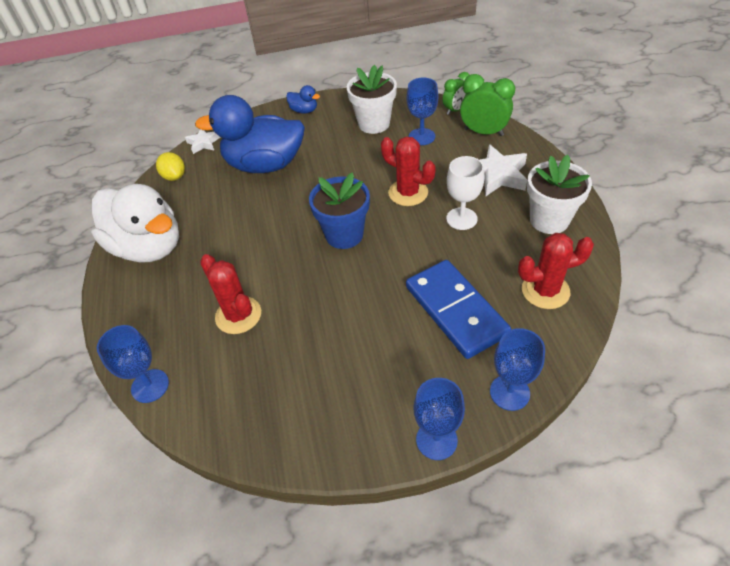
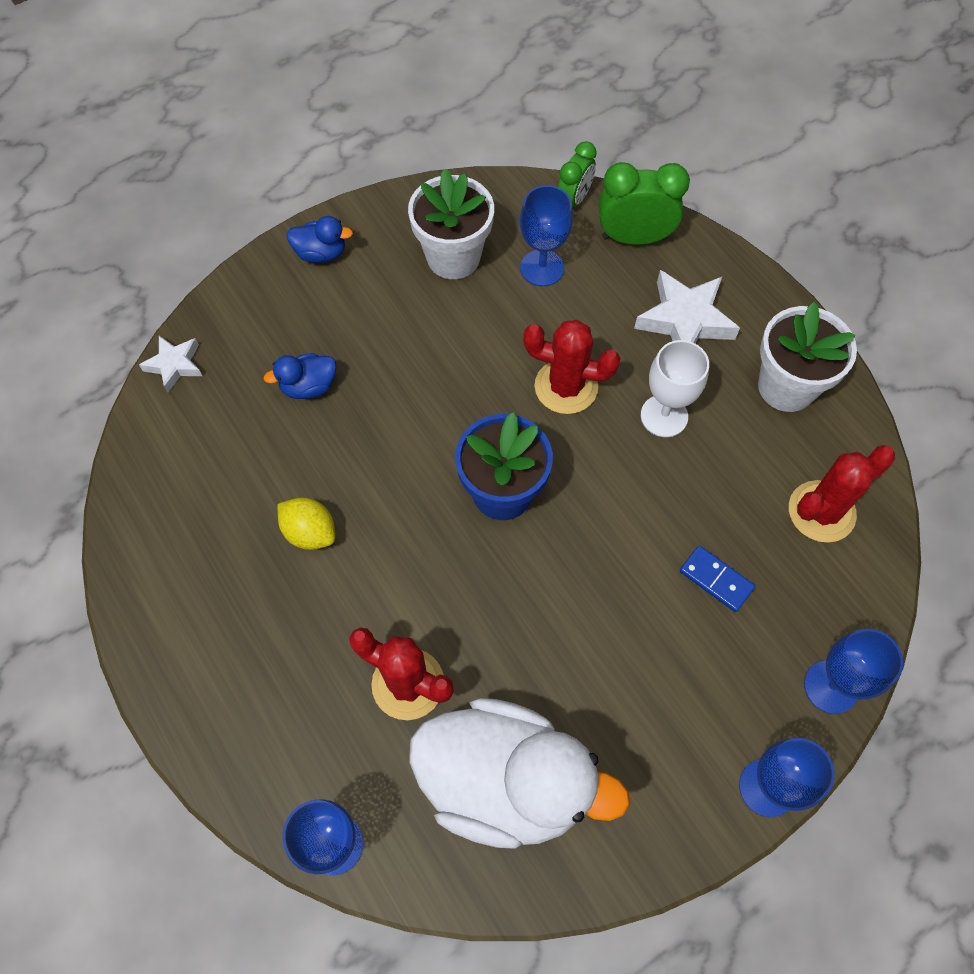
camera: 25 degrees left, 15 degrees up
white duck [91,184,179,263] -> white duck moved to [409,698,630,849]
yellow lemon [156,152,185,181] -> yellow lemon moved to [278,498,335,550]
blue duck [195,95,305,173] -> blue duck [263,353,336,399], size x0.41
blue domino [406,260,511,359] -> blue domino [680,546,755,612], size x0.44

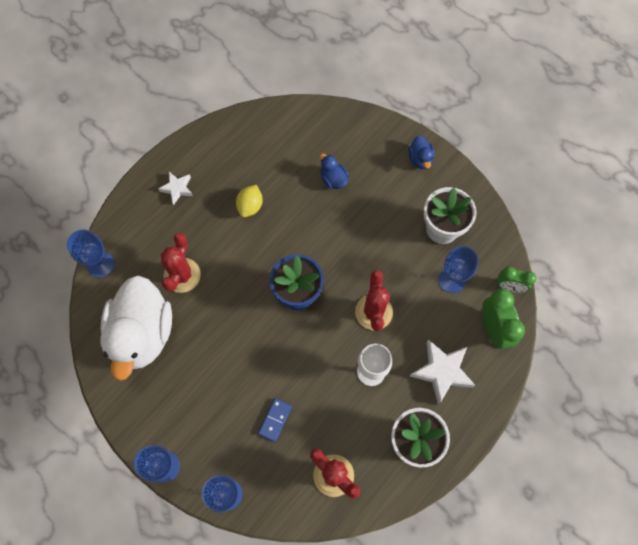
camera: 75 degrees right, 5 degrees up
white star [139,336,202,392] -> white star moved to [158,172,193,205]

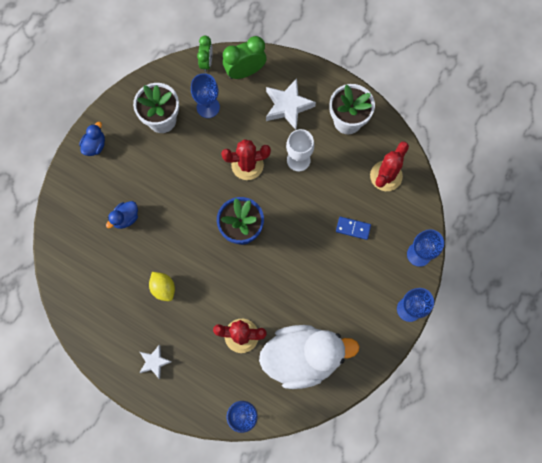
camera: 100 degrees left, 5 degrees up
yellow lemon [236,185,263,217] -> yellow lemon turned 45 degrees clockwise [149,272,175,301]
blue duck [408,136,434,169] -> blue duck turned 45 degrees counterclockwise [79,122,105,156]

